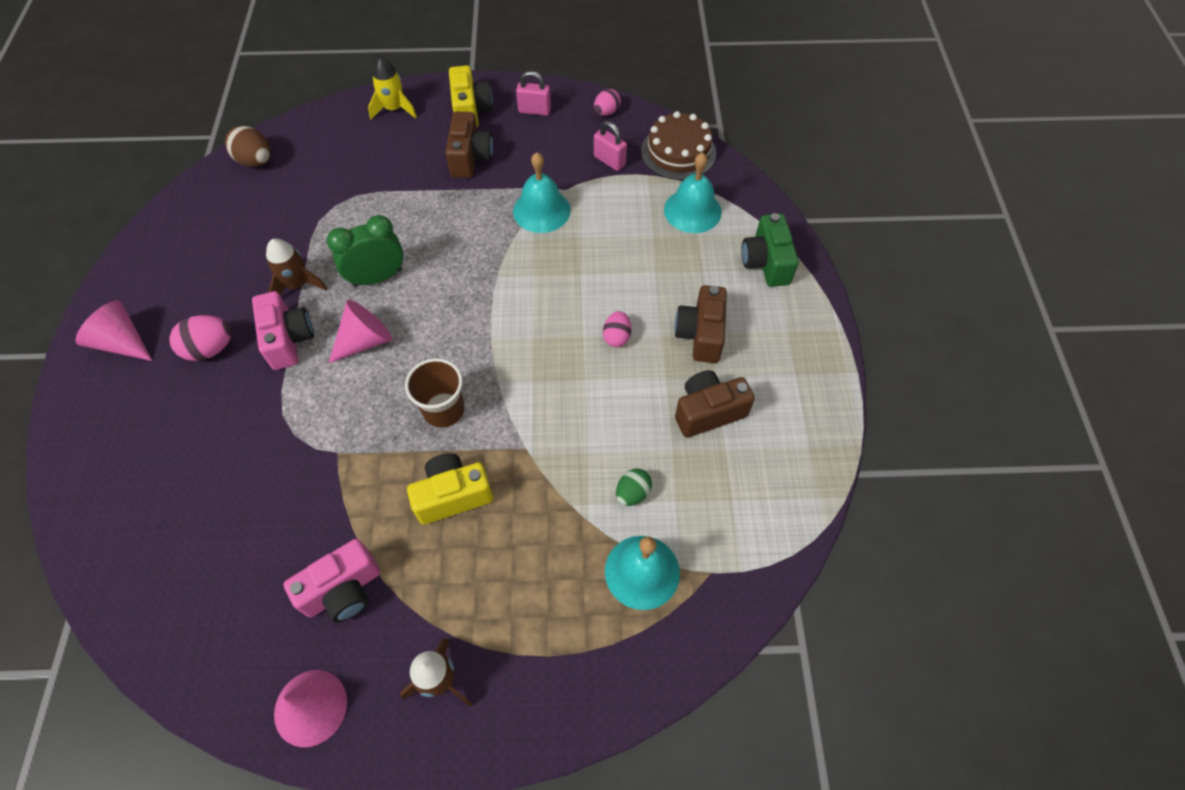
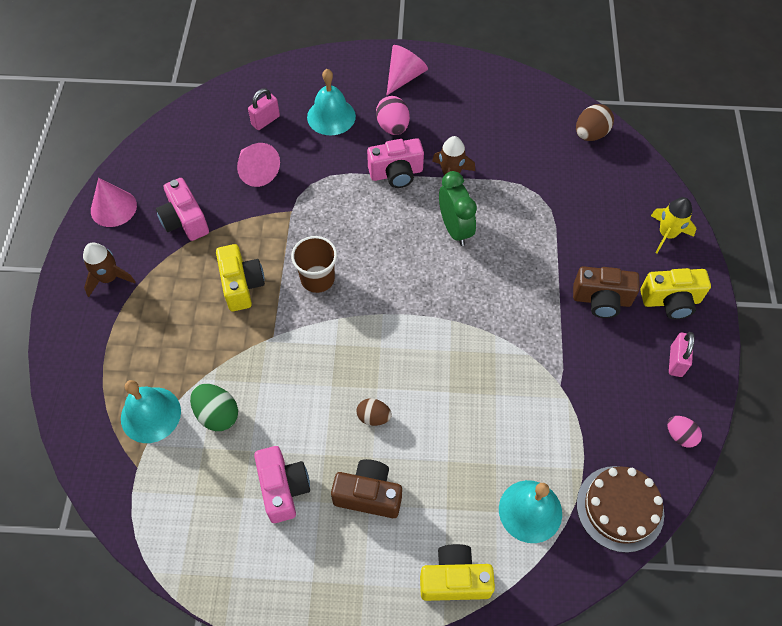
camera: 95 degrees right, 0 degrees up
pink cone [329,300,392,363] -> pink cone moved to [237,143,280,187]
turquoise bell [513,152,571,233] -> turquoise bell moved to [307,69,356,135]
pink padlock [594,121,627,171] -> pink padlock moved to [248,88,280,130]
pink egg [603,311,631,347] -> brown egg [356,398,392,426]
green egg [616,469,652,506] -> green egg [190,384,238,431], size x1.51
brown camera [675,370,755,438] -> pink camera [254,446,310,523]
green camera [741,213,799,287] -> yellow camera [420,544,495,601]

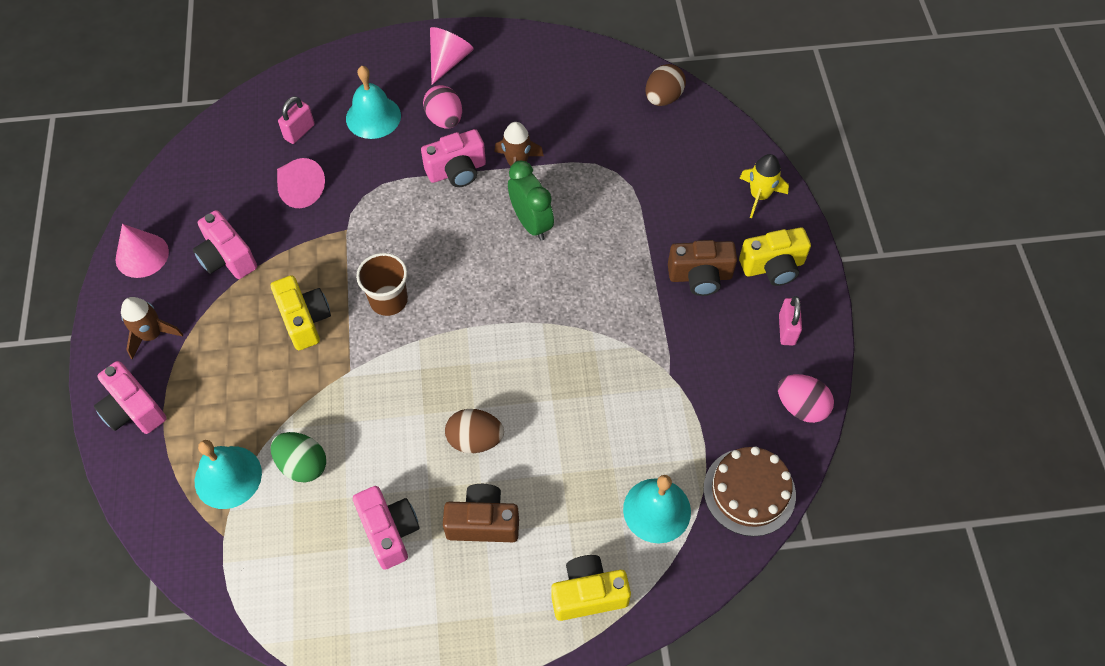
camera: 10 degrees left, 0 degrees up
brown egg [356,398,392,426] -> brown egg [445,409,504,453], size x1.51
pink egg [667,416,702,448] -> pink egg [778,374,834,423], size x1.51
none -> pink camera [94,361,167,434]

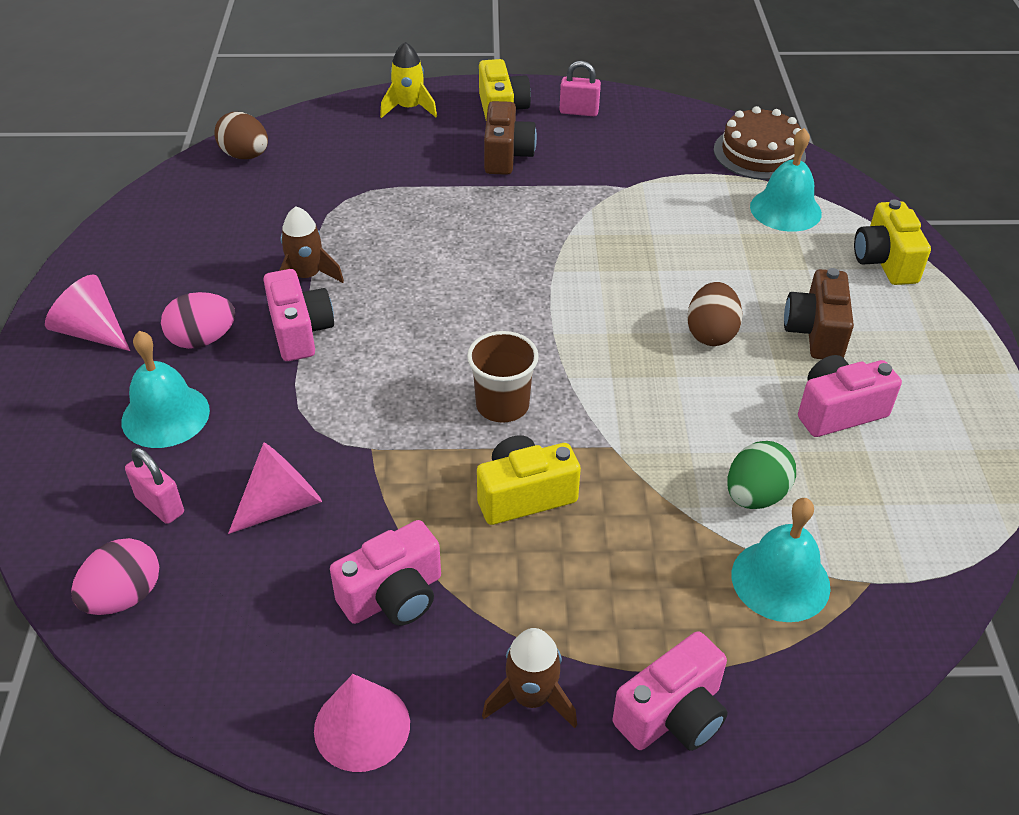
camera: 85 degrees left, 15 degrees down
green clock [508,161,554,241] -> none
pink egg [778,374,834,423] -> pink egg moved to [71,538,159,615]

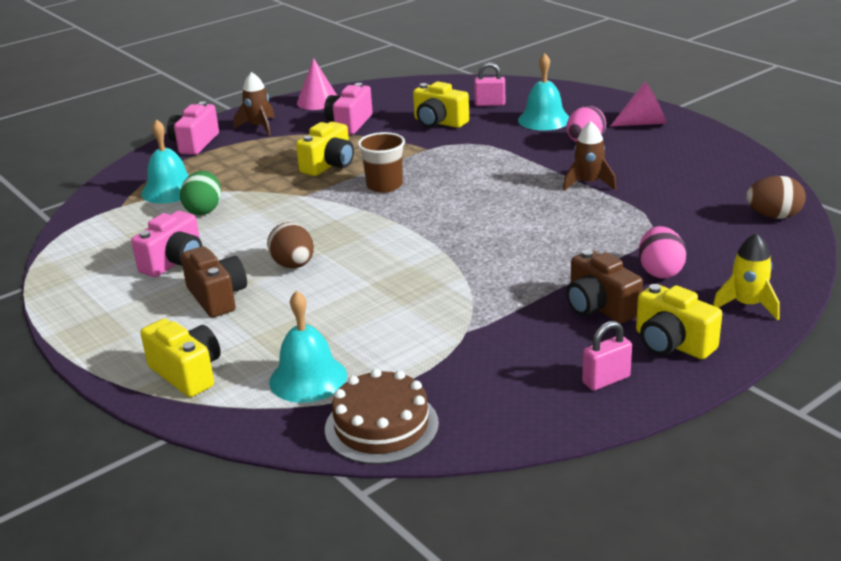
camera: 145 degrees right, 15 degrees down
pink egg [71,538,159,615] -> pink egg moved to [638,226,687,279]
pink cone [228,443,322,534] -> yellow camera [413,82,469,128]
pink camera [263,269,334,361] -> none

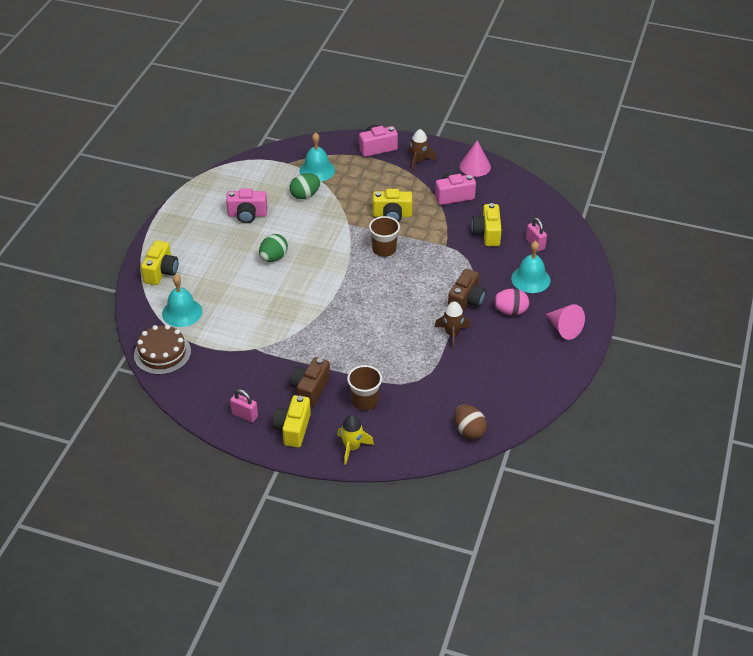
camera: 55 degrees right, 15 degrees up
brown camera [181,246,247,318] -> brown camera moved to [448,269,486,312]
brown egg [267,222,314,268] -> green egg [259,234,288,262]
pink egg [638,226,687,279] -> brown cup [347,365,382,410]

